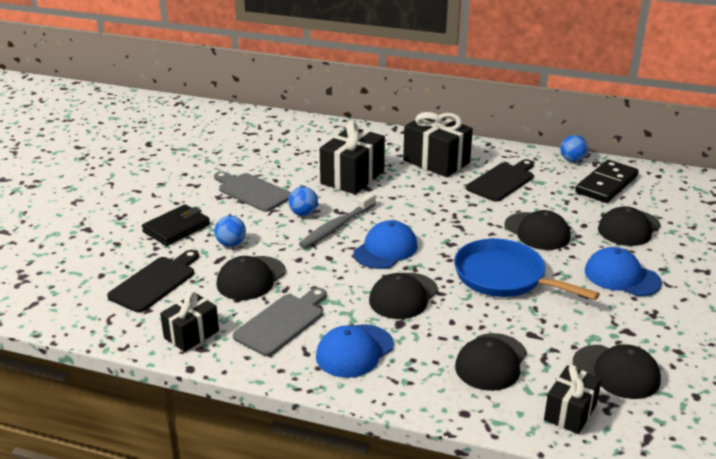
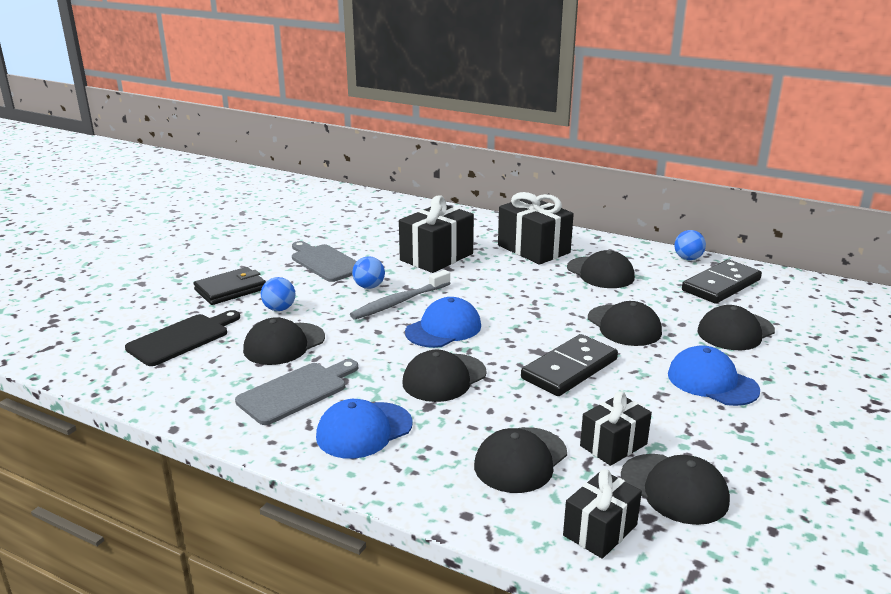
camera: 10 degrees right, 5 degrees down
black gift [160,292,219,352] -> black gift moved to [580,391,652,466]
blue pan [454,239,600,300] -> black domino [521,334,618,396]
black cutting board [466,159,534,202] -> black cap [567,250,635,288]

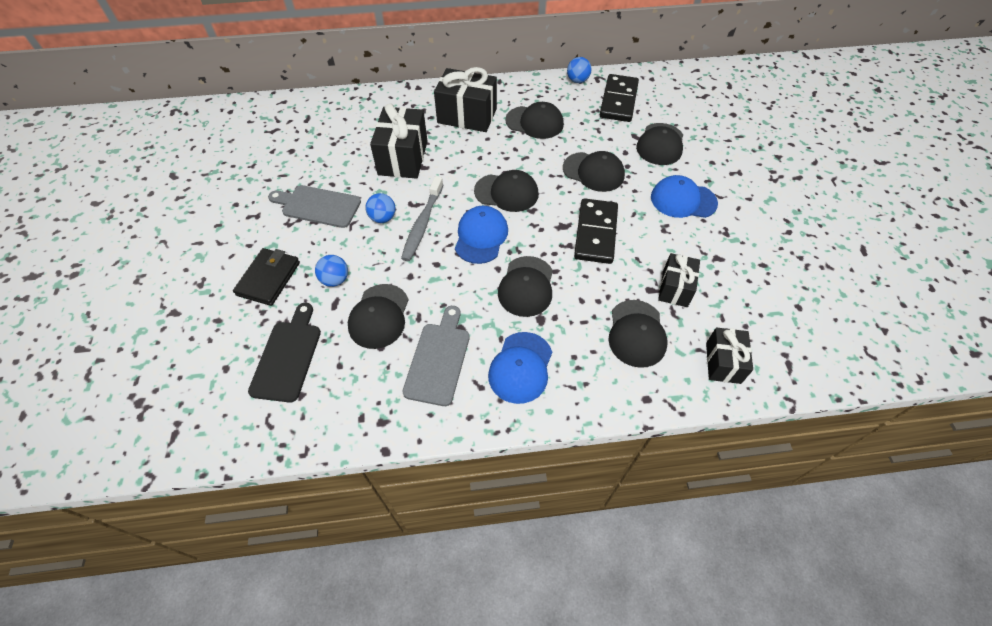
camera: 35 degrees left, 30 degrees up
black cap [621,454,730,525] -> black cap moved to [474,170,539,212]

